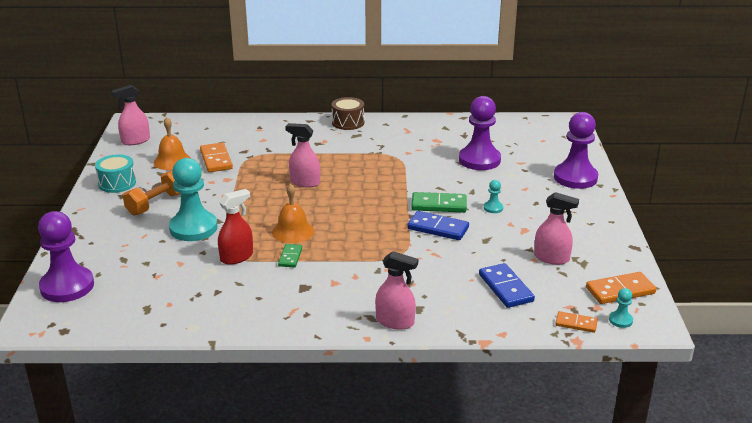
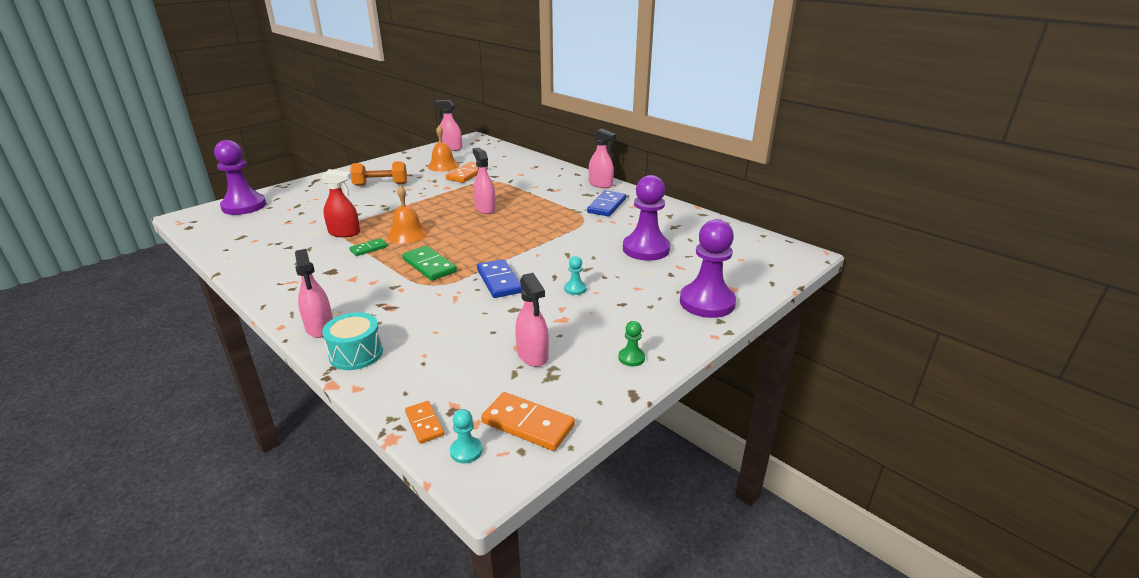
camera: 45 degrees right, 0 degrees up
turquoise drum [95,154,136,193] -> turquoise drum moved to [322,312,383,370]
turquoise pawn [169,158,218,241] -> none
brown drum [331,97,364,130] -> pink spray bottle [589,128,616,188]
green domino [411,192,467,213] -> green domino moved to [402,246,457,281]
blue domino [479,263,535,308] -> blue domino moved to [587,191,626,216]
none -> green pawn [618,321,645,366]

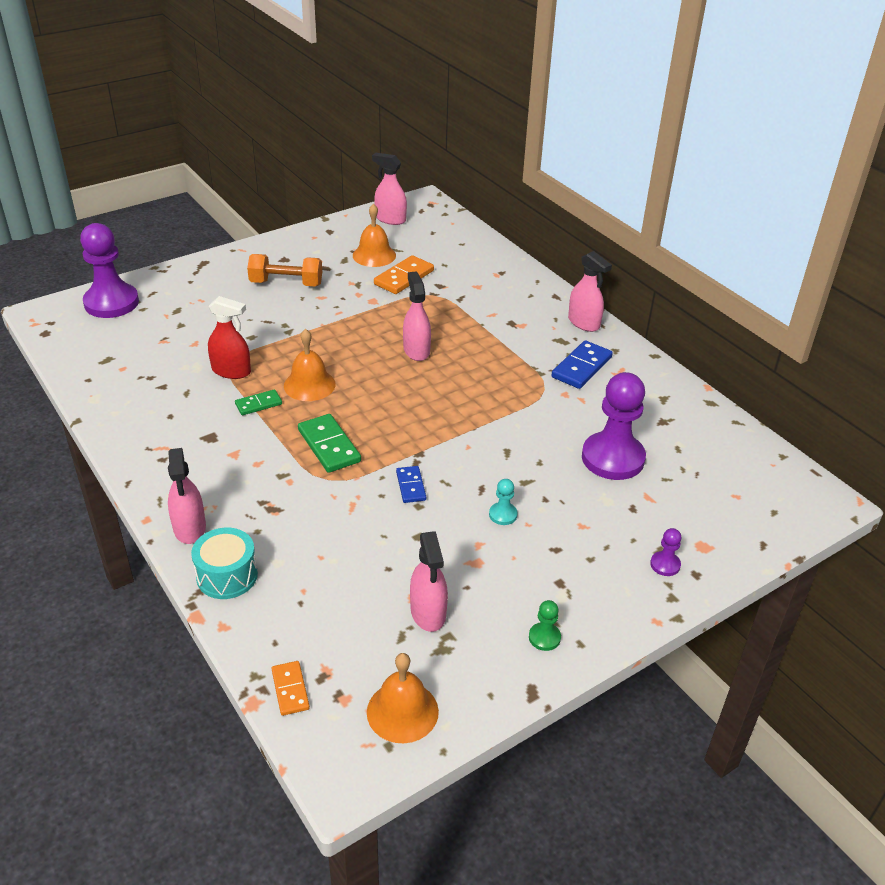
camera: 10 degrees right, 10 degrees up
turquoise pawn [450,409,482,463] -> none
blue domino [477,259,522,298] -> blue domino [396,466,426,503], size x0.60
orange domino [481,392,575,451] -> orange bell [367,653,439,743]
purple pawn [680,219,736,318] -> purple pawn [650,528,681,576], size x0.42

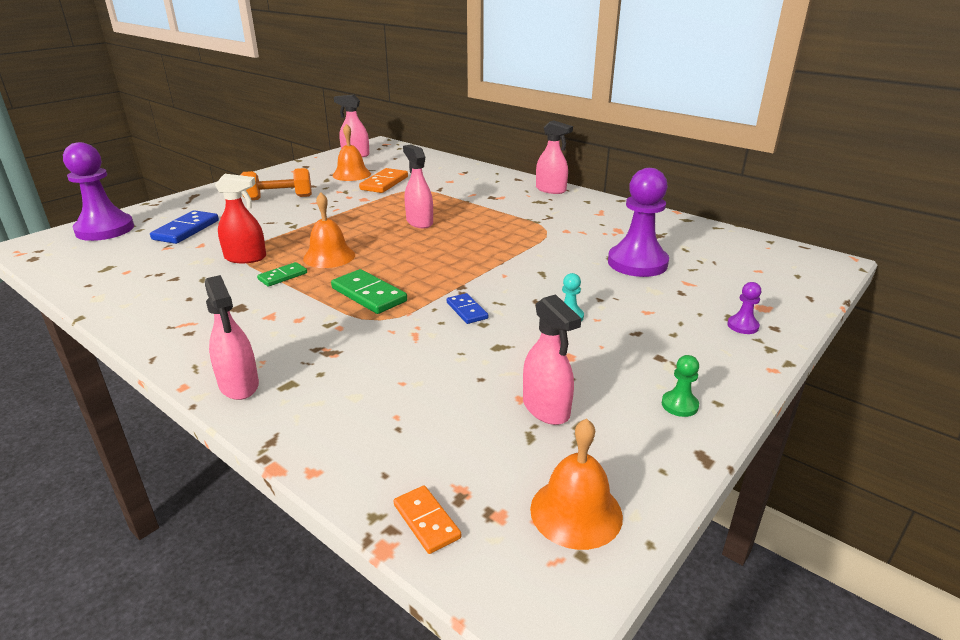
camera: 15 degrees left, 10 degrees down
turquoise drum [191,528,258,599] -> none
blue domino [551,340,613,389] -> blue domino moved to [150,210,219,244]

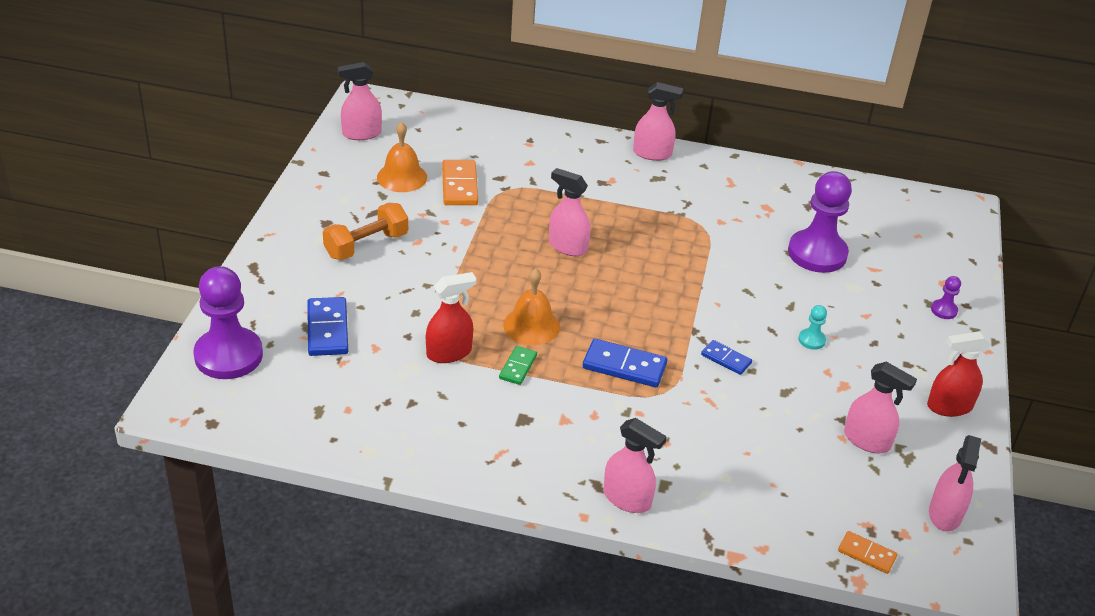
camera: 30 degrees left, 10 degrees up
green domino [331,269,407,314] -> blue domino [583,339,667,387]
orange bell [530,418,623,550] -> pink spray bottle [929,435,981,532]
green pawn [662,355,699,417] -> red spray bottle [927,331,990,417]

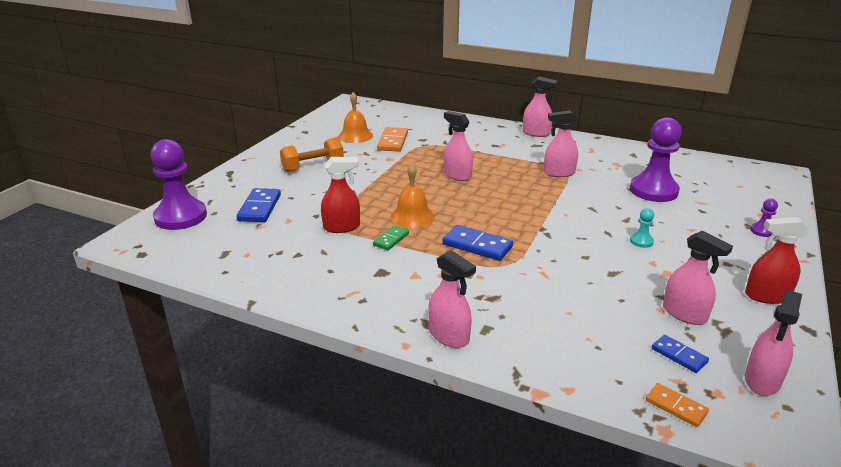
camera: 15 degrees right, 10 degrees down
pink spray bottle [338,62,382,140] -> pink spray bottle moved to [544,111,578,177]
blue domino [701,340,752,375] -> blue domino moved to [652,335,709,373]

